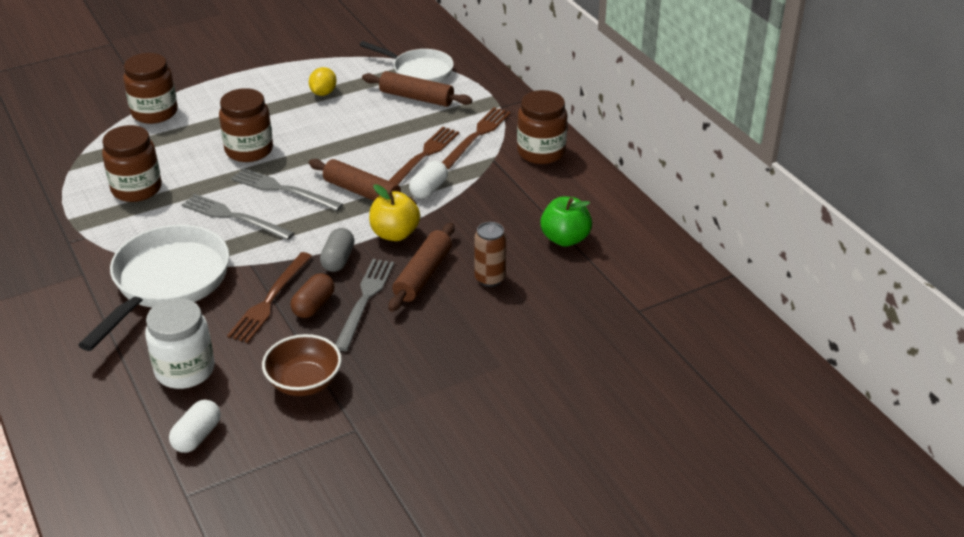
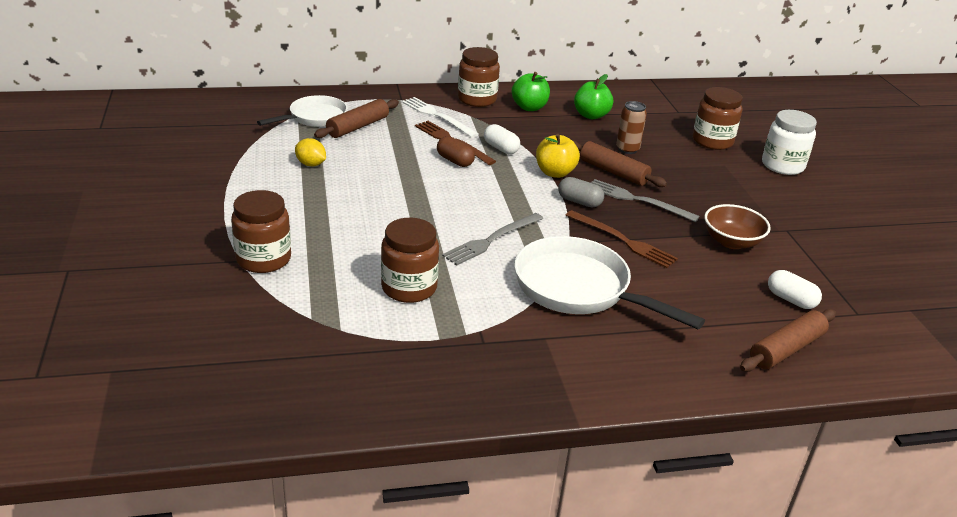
camera: 75 degrees left, 5 degrees down
white jar [145,298,215,389] -> white jar moved to [762,110,817,175]
brown jar [219,88,273,162] -> brown jar moved to [693,87,743,150]
grey fork [231,168,343,211] -> none
brown capsule [290,273,335,318] -> brown capsule moved to [437,136,475,167]
brown rolling pin [309,159,417,205] -> brown rolling pin moved to [740,309,836,372]
brown fork [442,107,511,169] -> white fork [402,97,479,138]
none -> green apple [512,72,550,111]

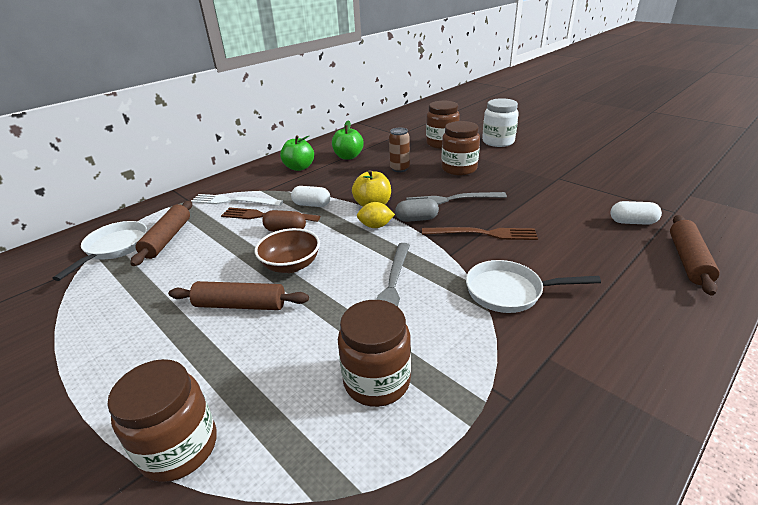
camera: 30 degrees left, 0 degrees up
yellow lemon [295,138,326,166] -> yellow lemon moved to [357,202,395,228]
brown jar [458,47,500,107] -> brown jar moved to [441,121,480,176]
white pan [514,236,705,329] -> white pan [466,260,601,313], size x0.64
brown rolling pin [572,140,667,187] -> brown rolling pin moved to [168,281,309,310]
brown bowl [704,204,771,249] -> brown bowl moved to [255,228,320,273]

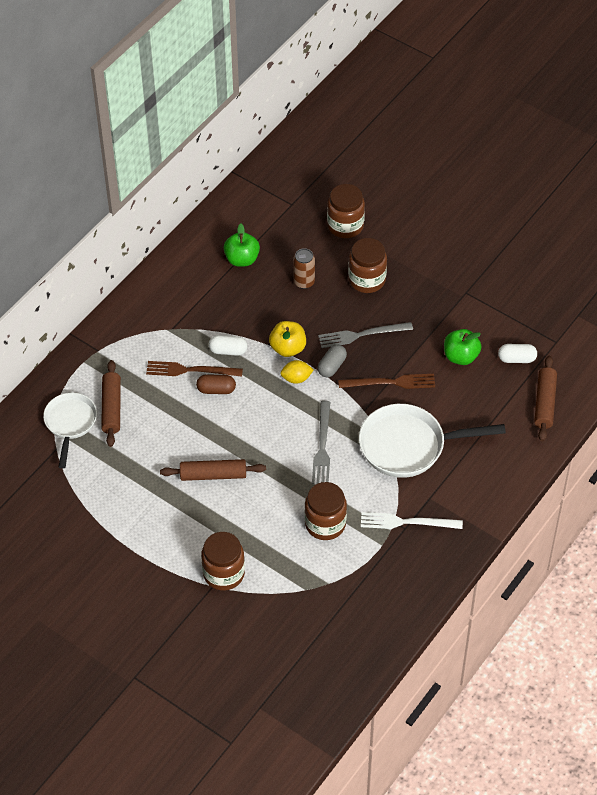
camera: 10 degrees left, 20 degrees up
white fork [191,194,283,206] -> white fork moved to [361,512,463,529]
brown bowl [255,228,320,273] -> none
green apple [280,136,314,171] -> green apple moved to [444,329,481,365]
grey capsule [395,199,439,222] -> grey capsule turned 45 degrees counterclockwise [318,344,347,377]
white pan [466,260,601,313] -> white pan [359,404,506,478], size x1.57
white jar [482,98,519,147] -> none

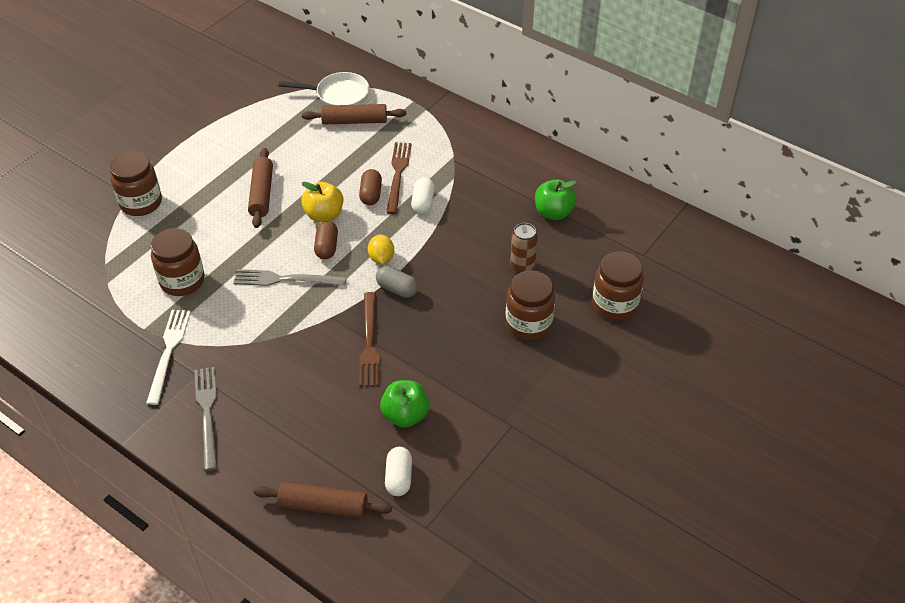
camera: 90 degrees right, 5 degrees down
yellow apple [269,321,306,357] -> yellow apple moved to [301,182,343,222]
grey fork [318,322,413,348] -> grey fork moved to [194,367,217,471]
white pan [359,404,506,478] -> none
none -> brown capsule [314,221,338,259]

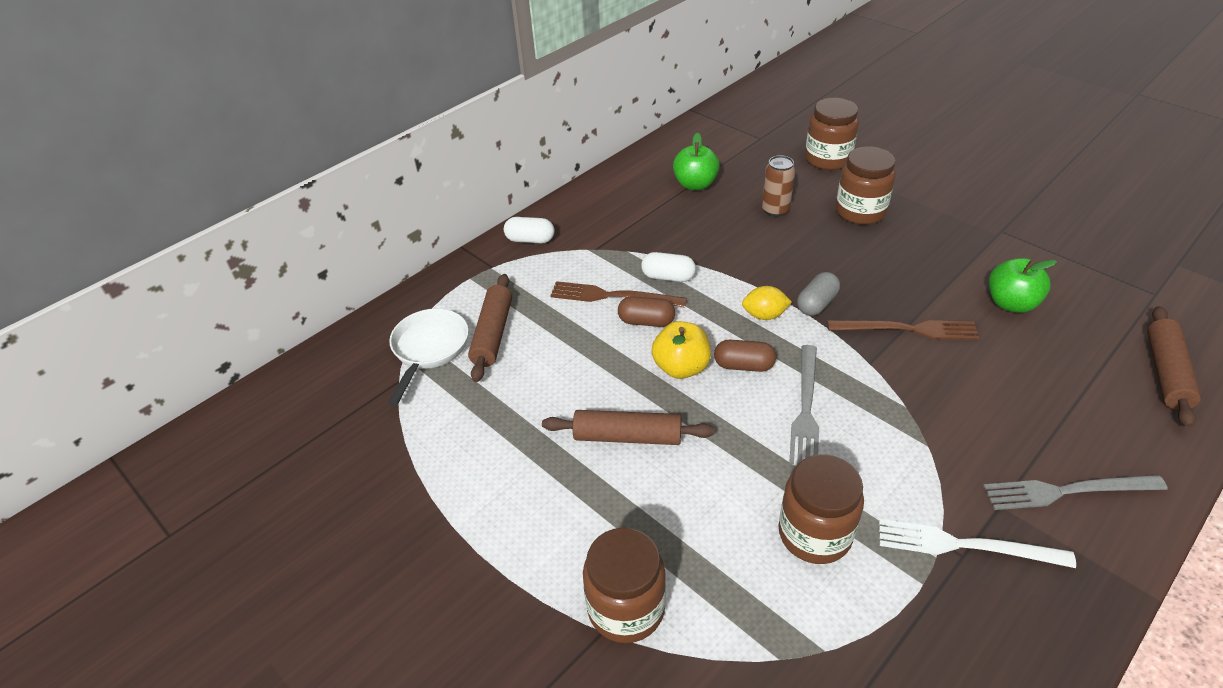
camera: 80 degrees left, 5 degrees down
white capsule [385,447,412,496] -> white capsule moved to [504,217,554,243]

